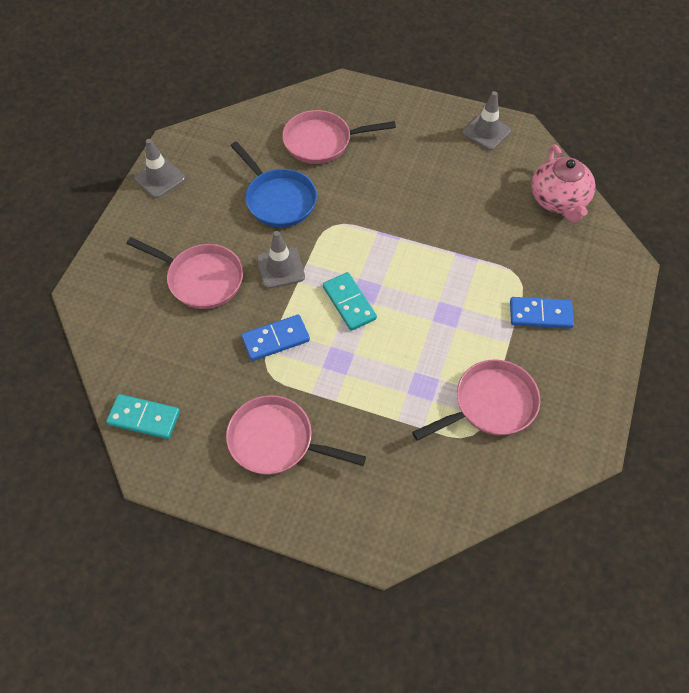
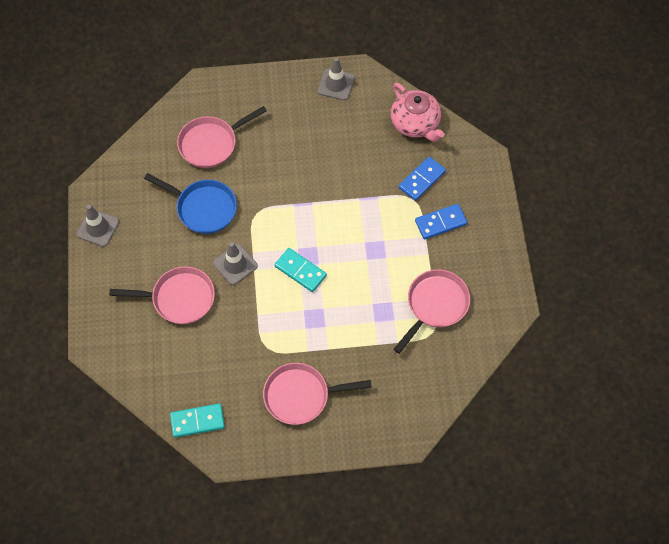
camera: 25 degrees left, 5 degrees up
blue domino [241,314,310,361] -> blue domino moved to [399,157,446,201]

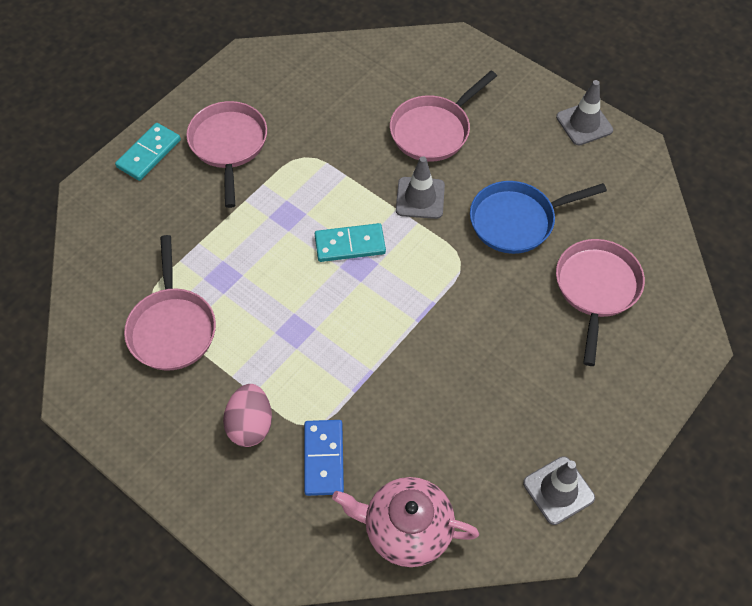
camera: 135 degrees right, 5 degrees down
turquoise domino [170,403,225,438] -> turquoise domino moved to [115,123,181,181]
pink pan [263,363,372,425] -> pink pan turned 45 degrees counterclockwise [186,101,267,208]
blue domino [415,204,468,239] -> pink egg [223,384,272,447]

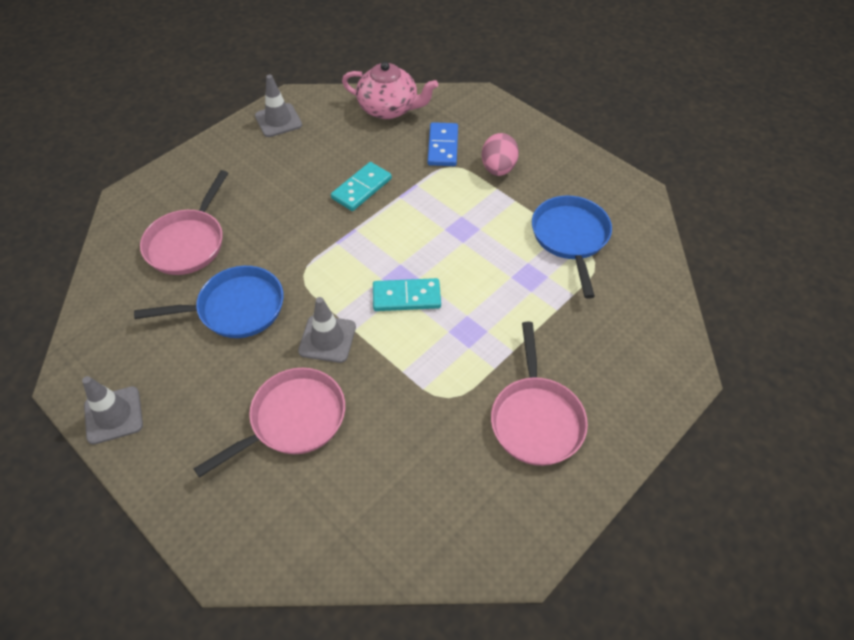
camera: 175 degrees left, 5 degrees down
turquoise domino [115,123,181,181] -> turquoise domino moved to [331,162,392,211]
pink pan [124,235,216,371] -> blue pan [532,196,612,299]

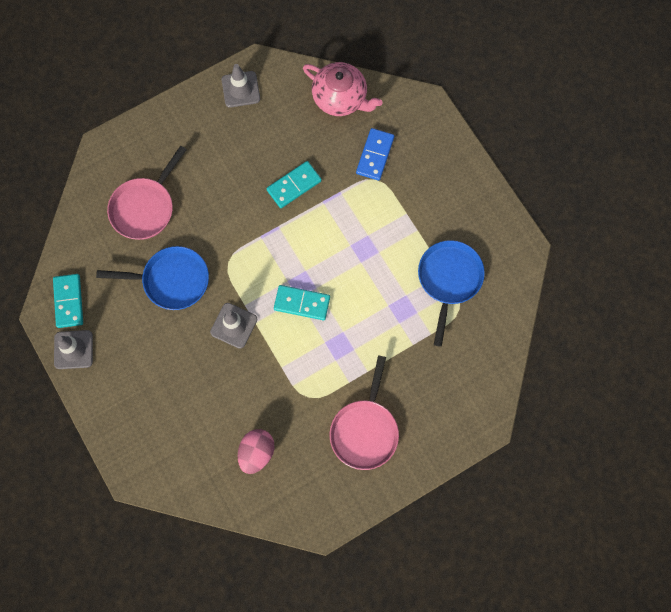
camera: 15 degrees right, 20 degrees up
pink pan [193,368,345,478] -> none
pink egg [482,133,519,176] -> pink egg moved to [238,429,274,474]
none -> turquoise domino [53,274,83,328]

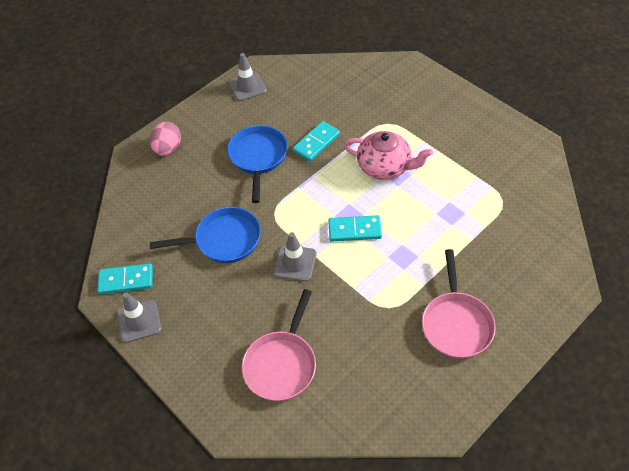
camera: 10 degrees left, 20 degrees down
turquoise domino [53,274,83,328] -> turquoise domino turned 75 degrees counterclockwise [97,263,153,294]
pink pan [107,146,187,240] -> pink pan moved to [242,289,316,401]
pink egg [238,429,274,474] -> pink egg moved to [150,122,181,156]
pink teapot [303,62,383,116] -> pink teapot moved to [344,131,433,180]
blue domino [356,128,394,181] -> none
blue pan [418,240,485,347] -> blue pan moved to [227,125,288,203]

